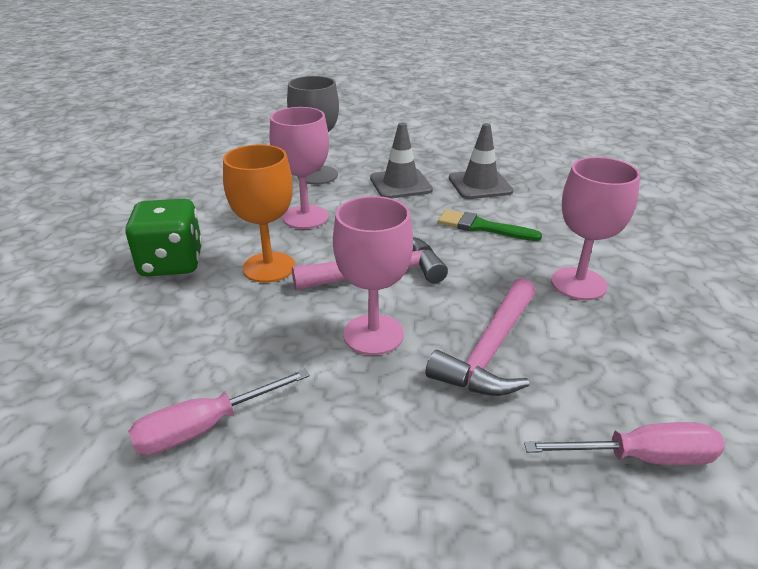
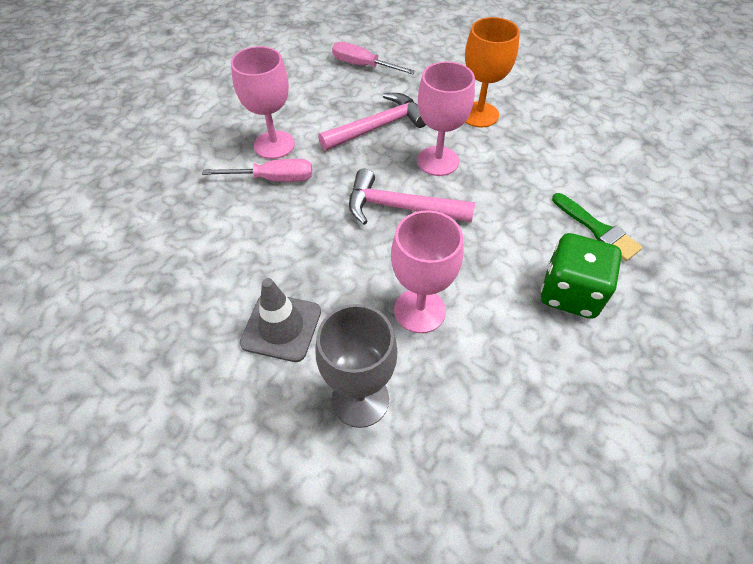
camera: 150 degrees left, 20 degrees up
pink screwdriver [128,369,310,455] -> pink screwdriver moved to [202,159,312,182]
orange goblet [223,144,295,283] -> orange goblet moved to [465,17,520,128]
green brush [438,209,542,241] -> green brush moved to [552,193,643,261]
grey traffic cone [449,123,514,199] -> none

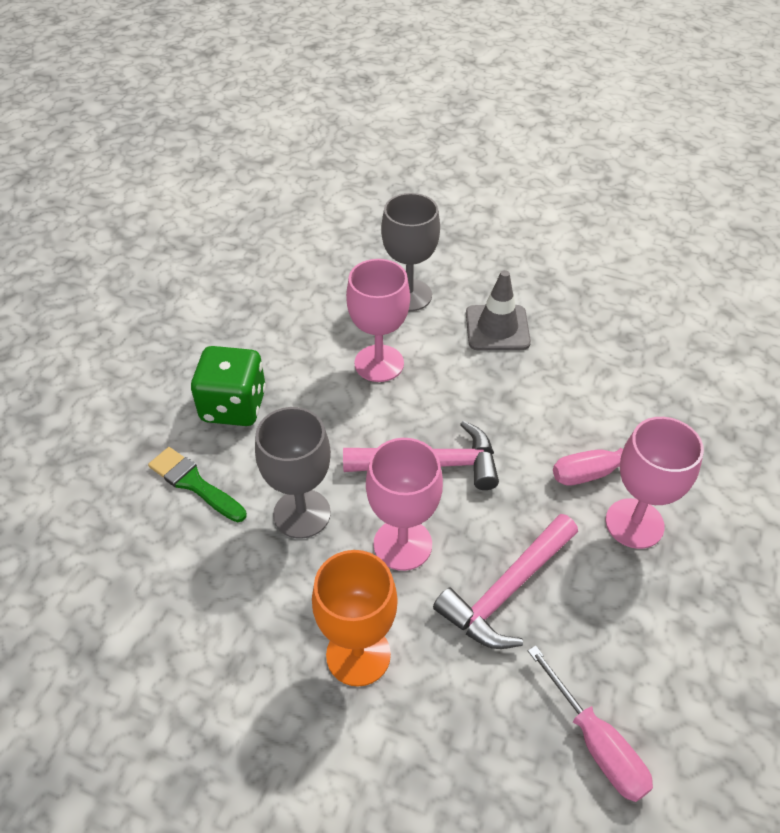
camera: 165 degrees right, 5 degrees down
pink screwdriver [332,41,416,74] -> pink screwdriver turned 45 degrees clockwise [528,645,653,802]
none -> grey goblet [255,407,331,539]

